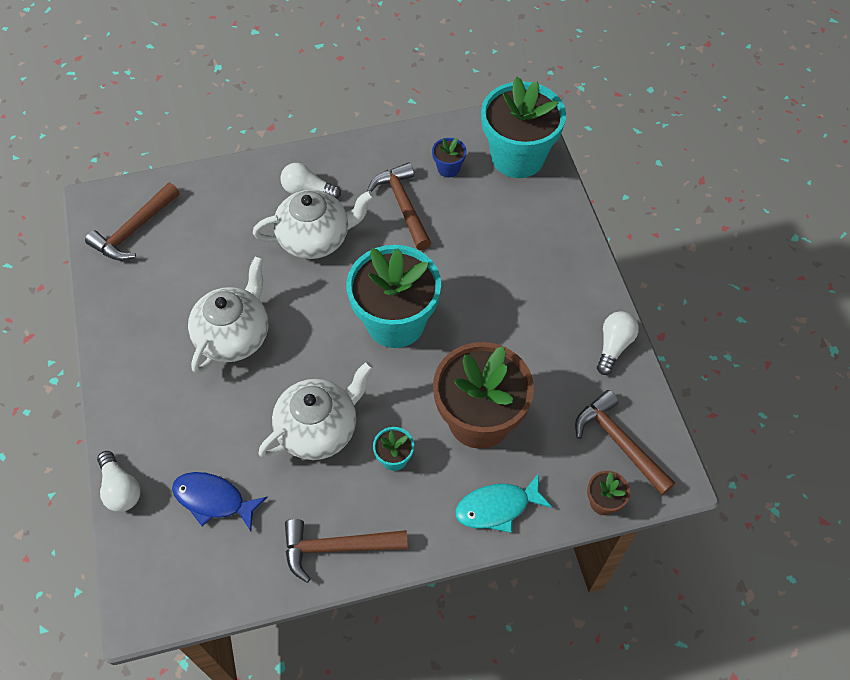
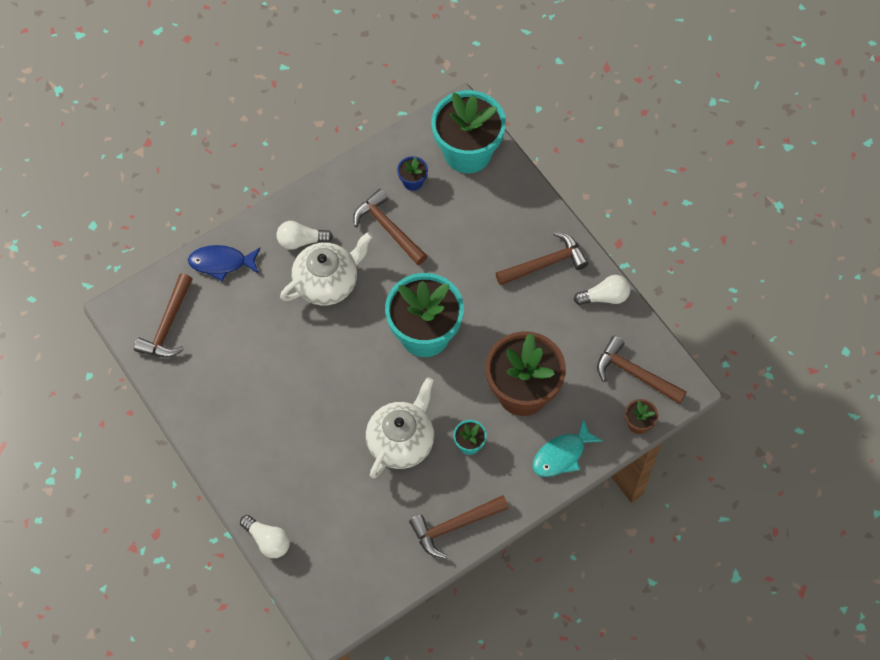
camera: 20 degrees left, 5 degrees up
blue fish [172,472,267,531] -> blue fish moved to [188,245,260,281]
white teapot [188,256,268,374] -> none
white light bulb [597,311,639,375] -> white light bulb turned 75 degrees clockwise [574,275,630,305]
none -> brown hammer [496,231,589,286]

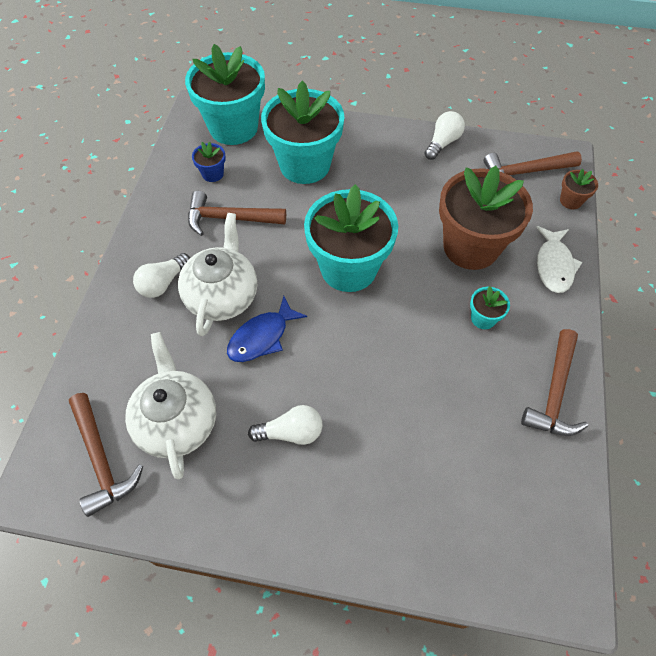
camera: 45 degrees left, 5 degrees down
blue fish [188,245,260,281] -> blue fish moved to [227,296,307,362]
white light bulb [240,515,290,558] -> white light bulb moved to [248,405,323,445]
white teapot [366,377,434,478] -> white teapot moved to [125,332,216,479]
brown hammer [496,231,589,286] -> none
turquoise fish [532,419,603,477] -> white fish [536,226,582,293]
none -> turquoise flower pot [261,81,345,184]

